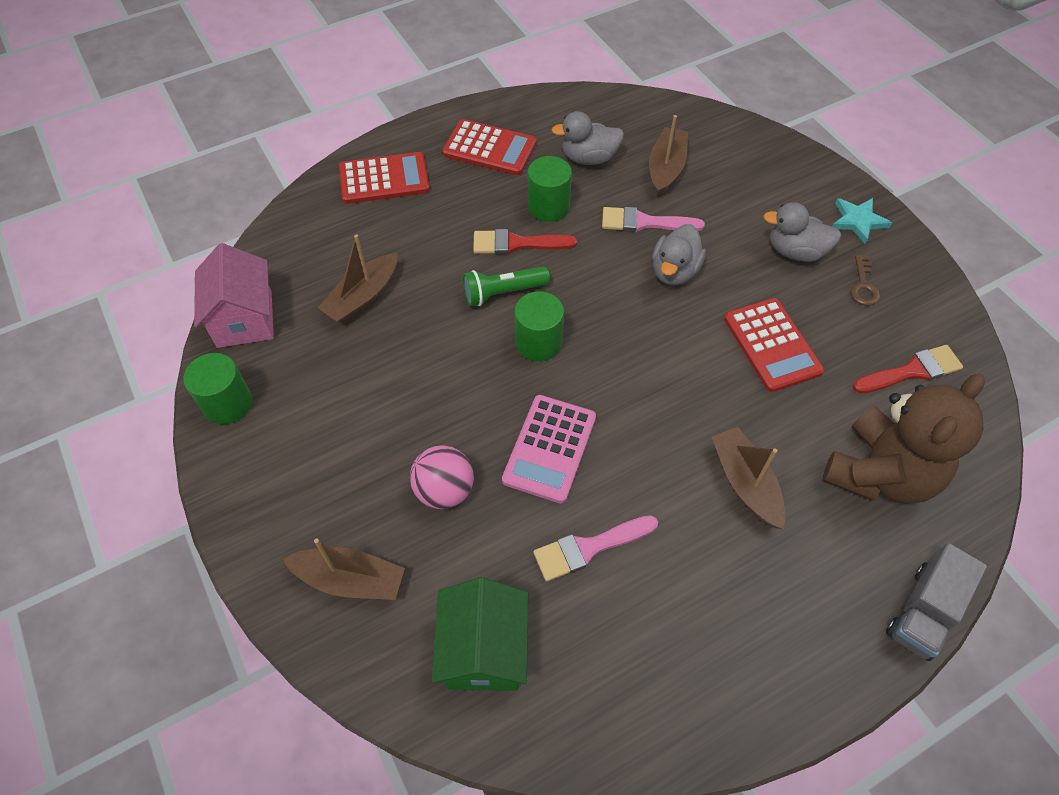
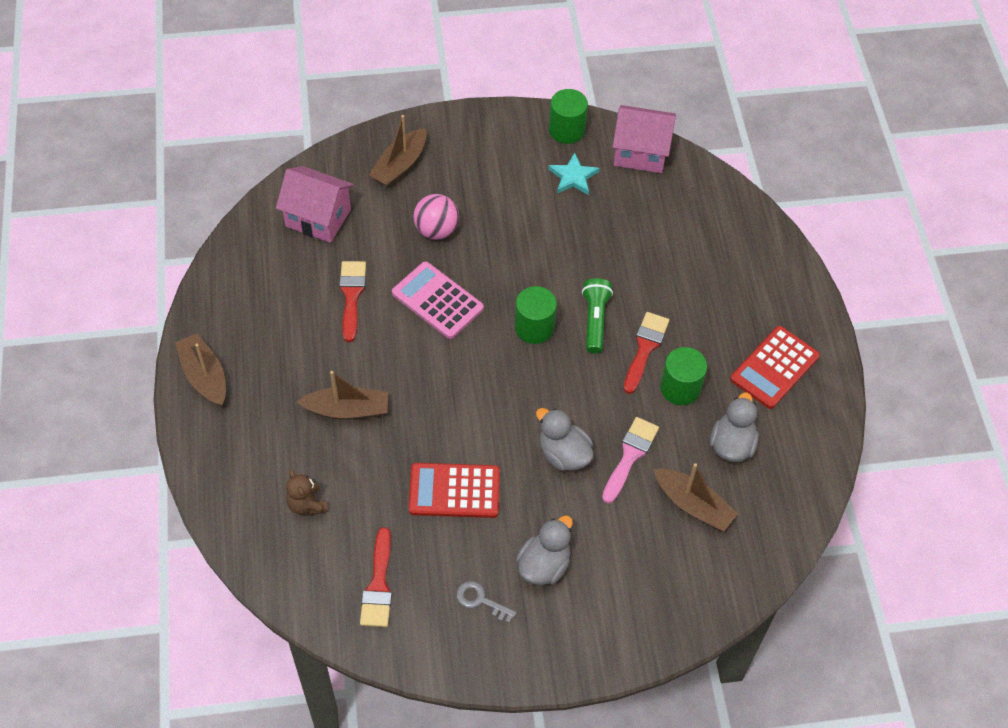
camera: 110 degrees right, 0 degrees up
brown boat [318,234,397,324] -> brown boat moved to [175,333,226,406]
red calculator [339,152,430,204] -> none
green house [432,577,528,691] -> pink house [276,166,354,243]
pink brush [533,515,658,582] -> red brush [339,261,366,342]
brown teddy bear [823,374,985,504] -> brown teddy bear [286,470,328,515], size x0.45
turquoise star [832,198,892,244] -> turquoise star moved to [548,152,600,195]
brown key [850,255,880,306] -> grey key [456,581,517,624]
grey truck [886,543,987,661] -> none

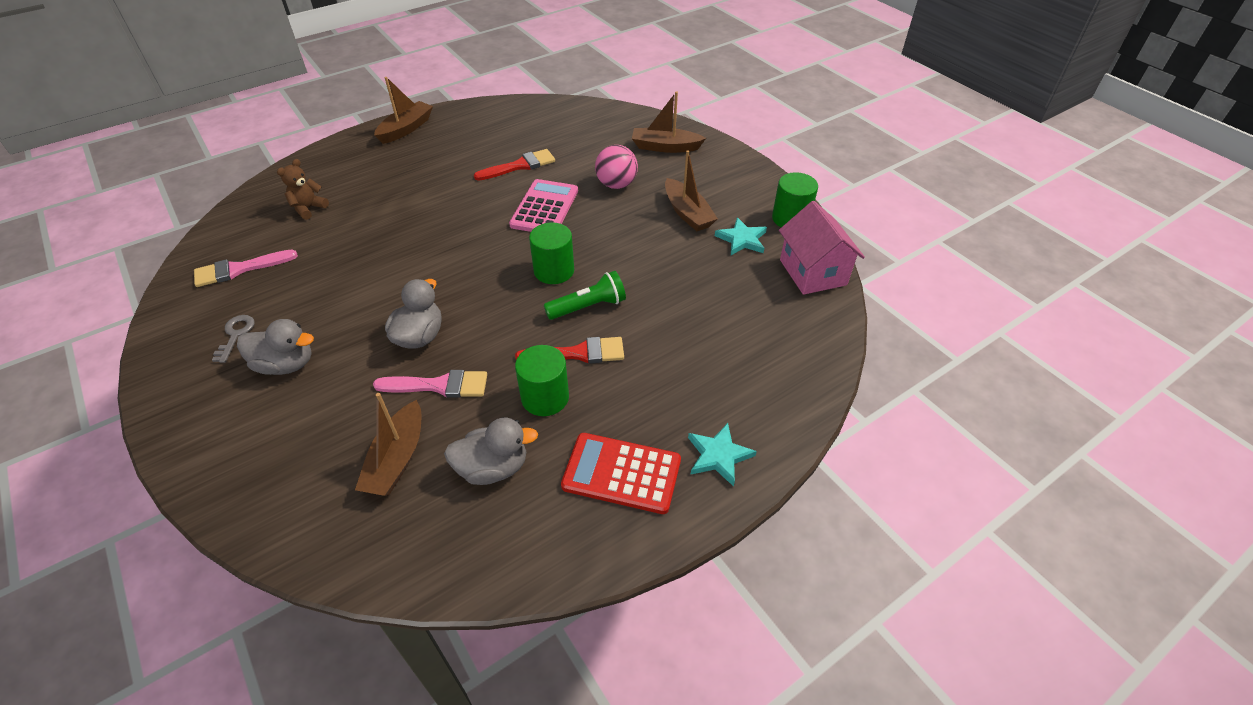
camera: 65 degrees right, 10 degrees down
pink house [276,166,354,243] -> none
brown boat [297,371,388,420] -> brown boat moved to [665,150,718,231]
red brush [360,527,392,627] -> pink brush [194,249,298,287]
red calculator [408,463,500,518] -> none
none -> turquoise star [688,423,757,487]

